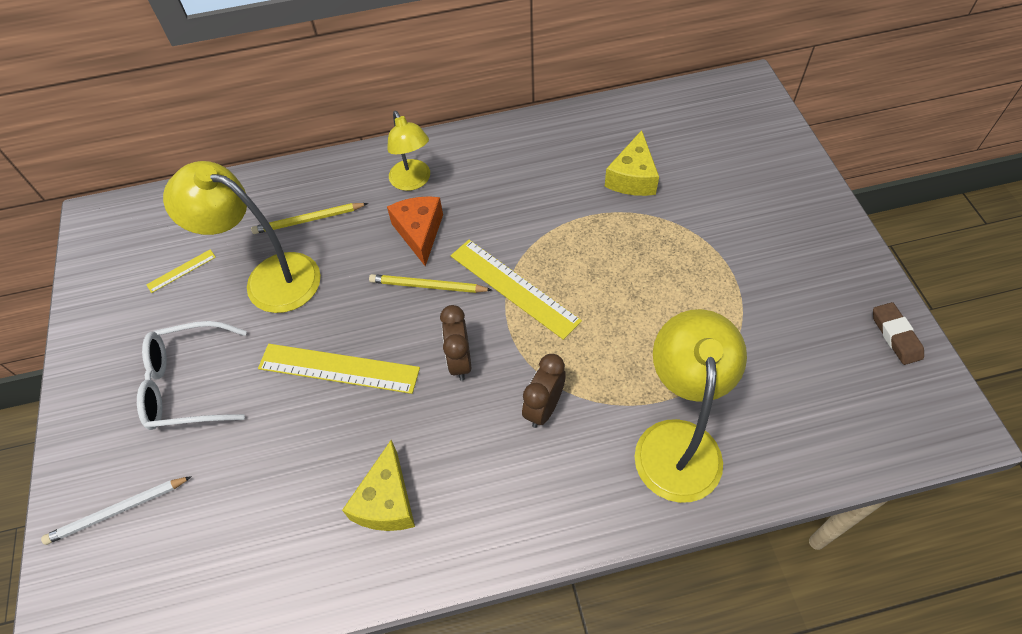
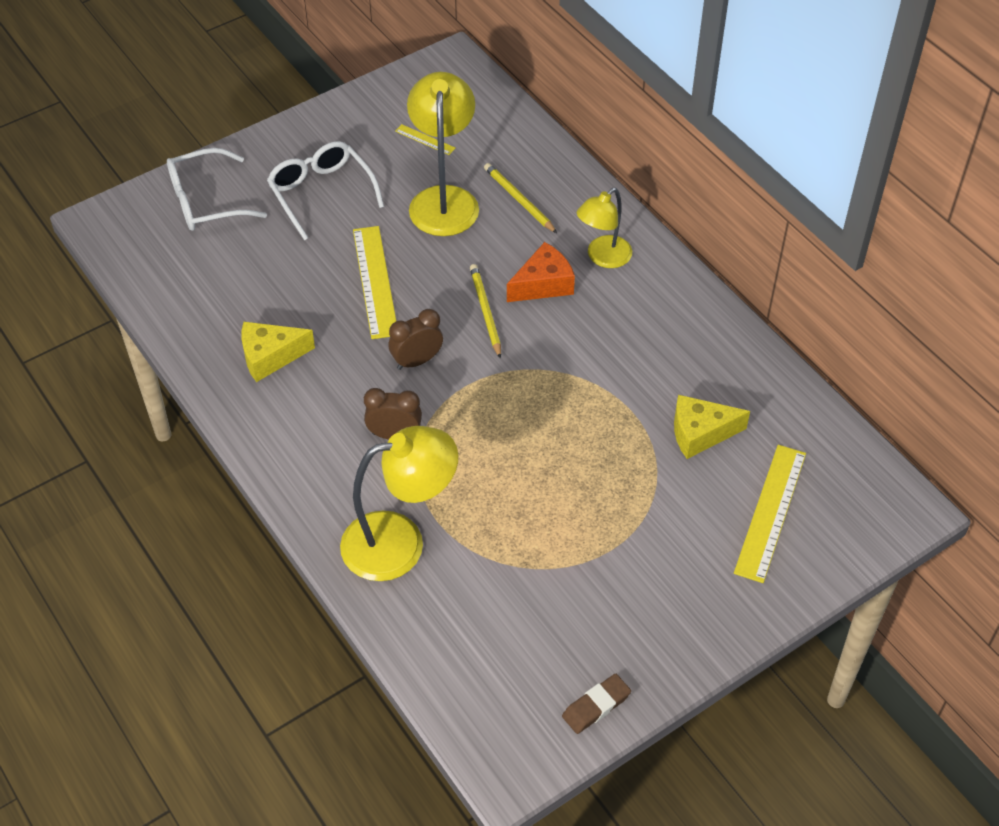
camera: 65 degrees right, 5 degrees down
white pencil [41,476,192,545] -> white glasses [167,148,267,231]
yellow ruler [451,240,582,340] -> yellow ruler moved to [734,445,806,583]

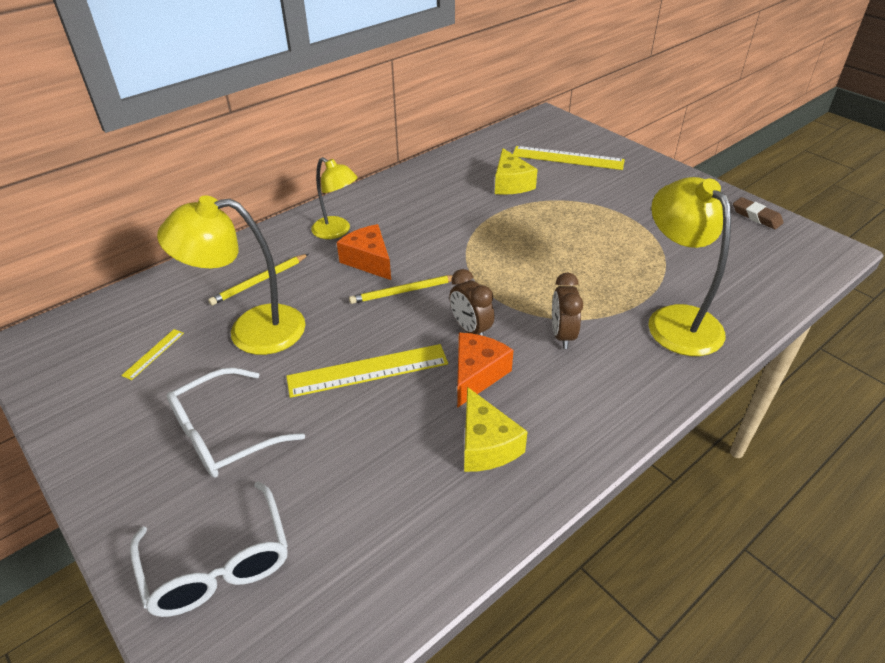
camera: 95 degrees left, 10 degrees down
none -> orange cheese [457,333,513,408]

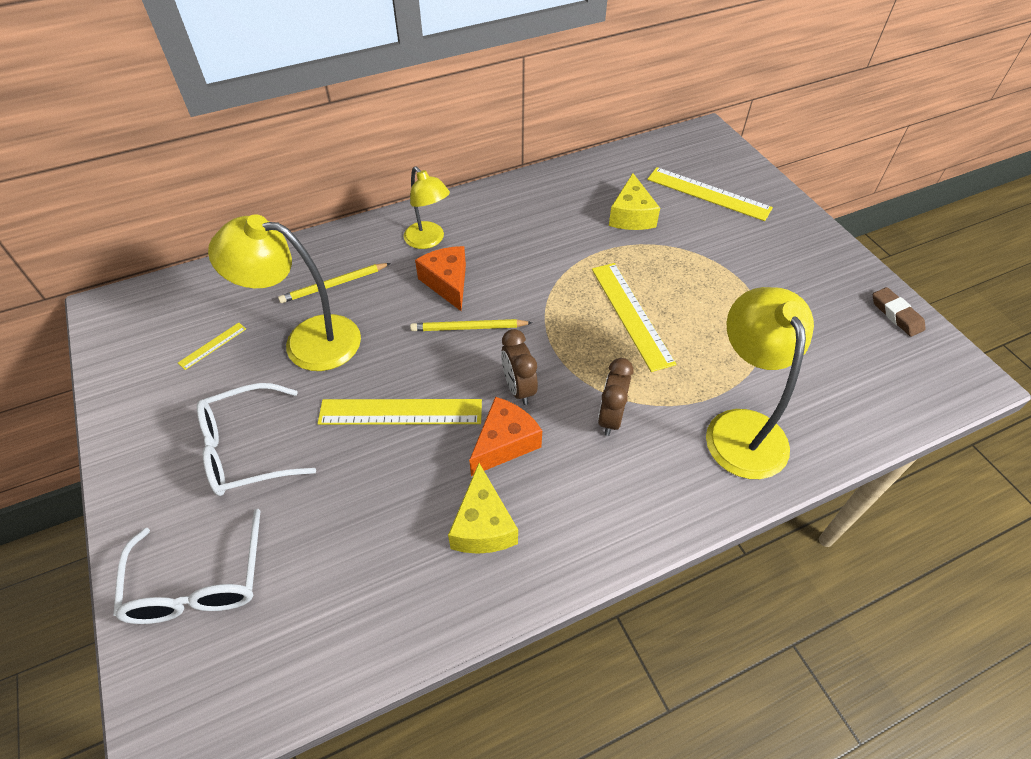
camera: 15 degrees right, 10 degrees up
none -> yellow ruler [592,263,676,372]

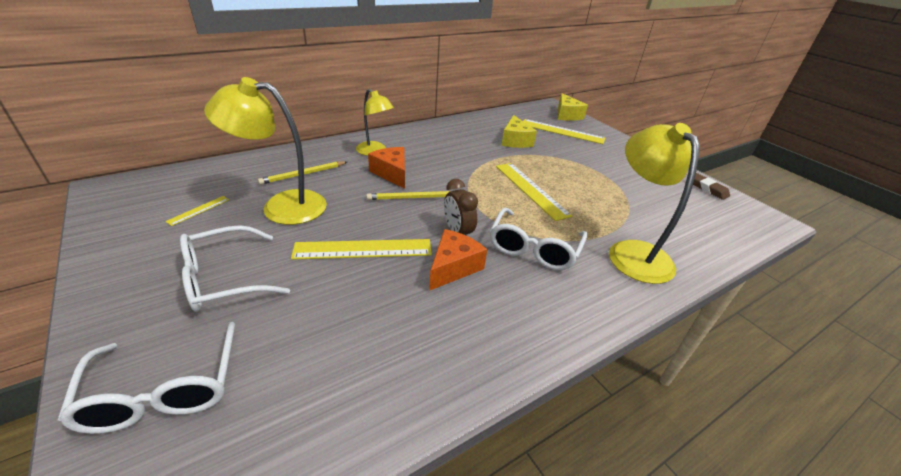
camera: 10 degrees left, 15 degrees down
yellow cheese [448,463,518,554] -> yellow cheese moved to [558,93,588,121]
brown clock [598,358,634,436] -> white glasses [490,208,588,270]

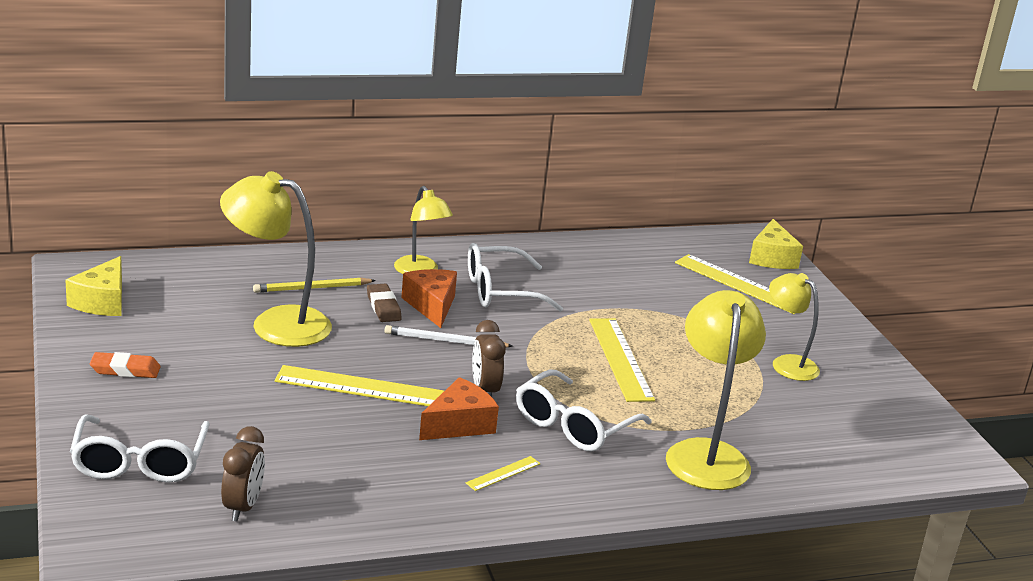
camera: 15 degrees right, 10 degrees down
yellow ruler [165,196,229,226] -> yellow ruler moved to [466,456,540,491]
white glasses [180,225,290,312] -> white glasses moved to [468,243,563,312]
yellow pencil [366,191,450,200] -> white pencil [384,325,513,347]
yellow cheese [501,115,537,148] -> yellow cheese moved to [65,256,122,316]
brown eraser [693,173,730,200] -> brown eraser moved to [367,284,402,322]
none -> orange eraser [90,352,161,378]
none -> brown clock [221,426,265,522]
none -> yellow lamp [769,273,820,381]

